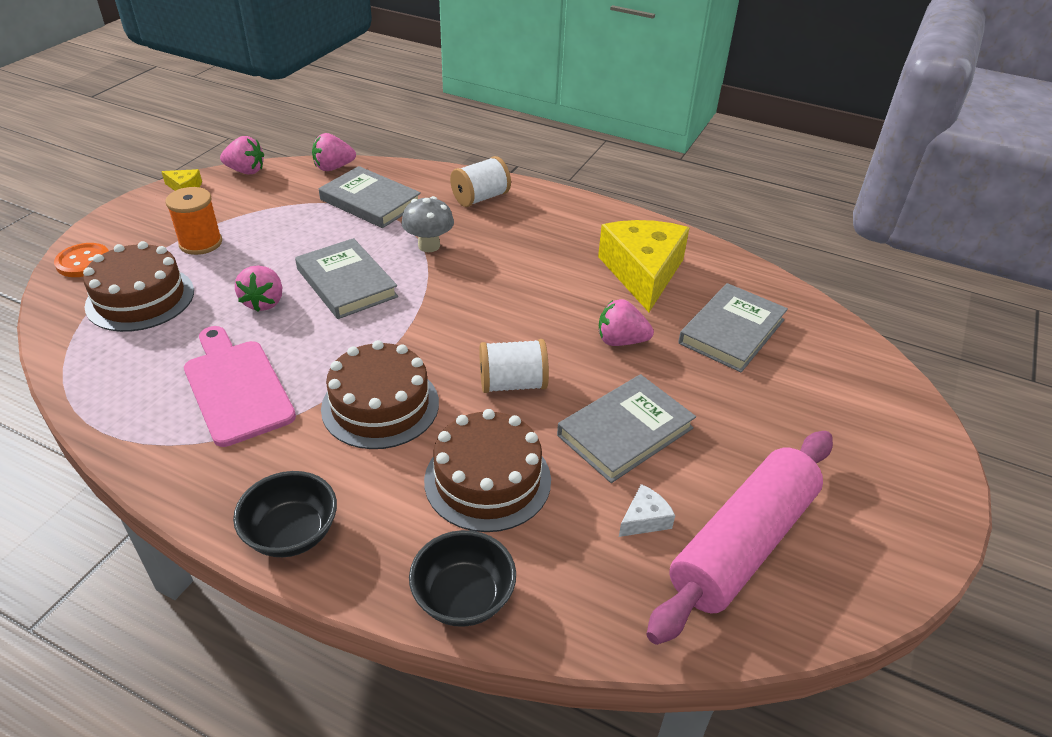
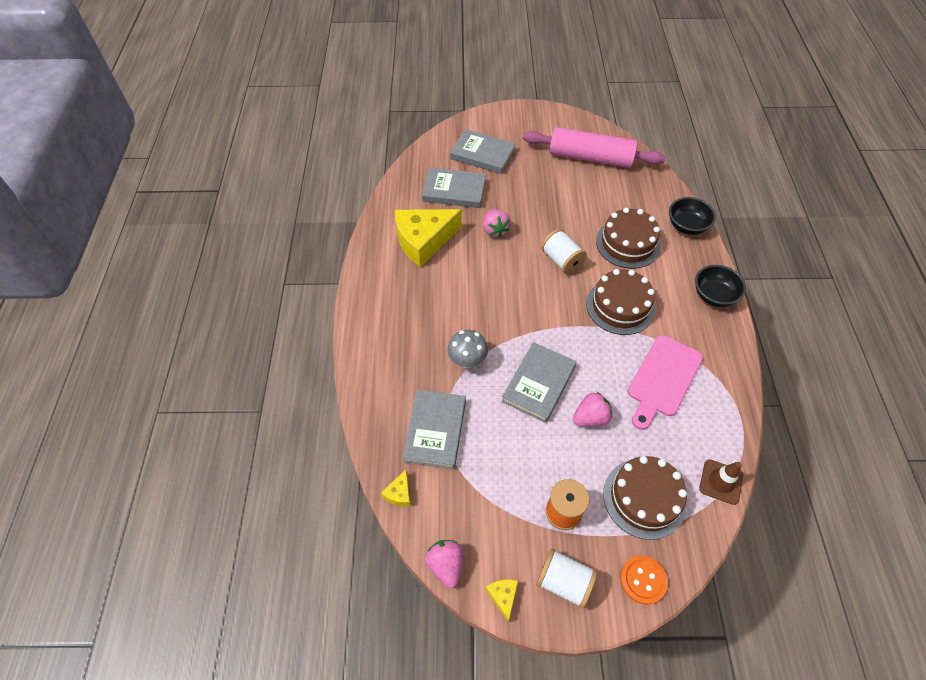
camera: 115 degrees left, 15 degrees up
pink strawberry [312,133,356,171] -> yellow cheese [381,469,411,507]
white spool [450,156,511,207] -> white spool moved to [536,548,598,609]
grey book [557,374,696,483] -> grey book moved to [450,129,516,174]
white cheese [619,484,675,537] -> none
none -> brown traffic cone [699,459,743,505]

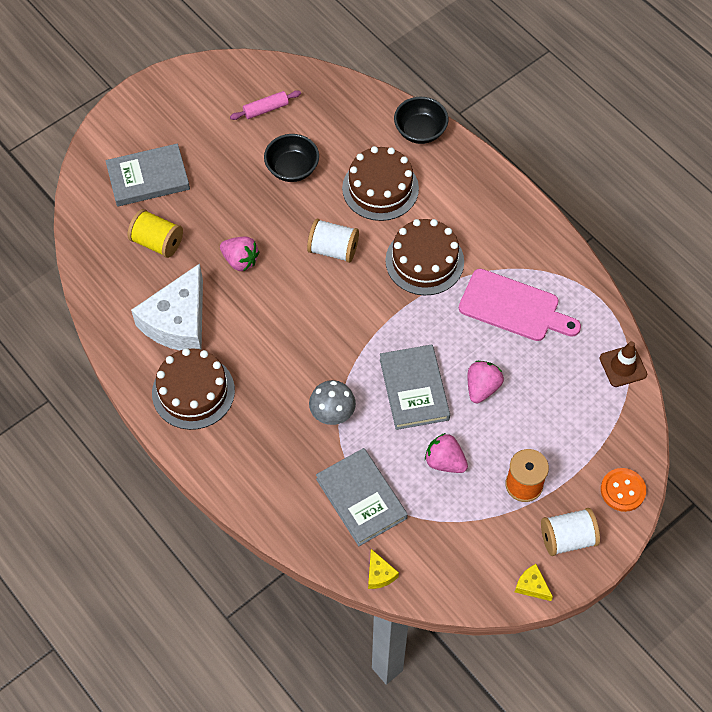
camera: 40 degrees left, 5 degrees up
yellow cheese [395,209,462,267] -> white cheese [131,263,203,350]
grey book [422,168,486,208] -> yellow spool [128,209,183,258]
pink strawberry [425,540,464,588] -> pink strawberry moved to [425,433,468,473]
pink rolling pin [523,127,665,168] -> pink rolling pin [230,90,301,120], size x0.42
brown cake [603,456,687,540] -> brown cake moved to [152,348,235,430]
pink cutting board [628,335,703,430] -> pink cutting board turned 60 degrees counterclockwise [459,269,581,341]
black bowl [695,265,746,307] -> black bowl moved to [264,134,319,182]

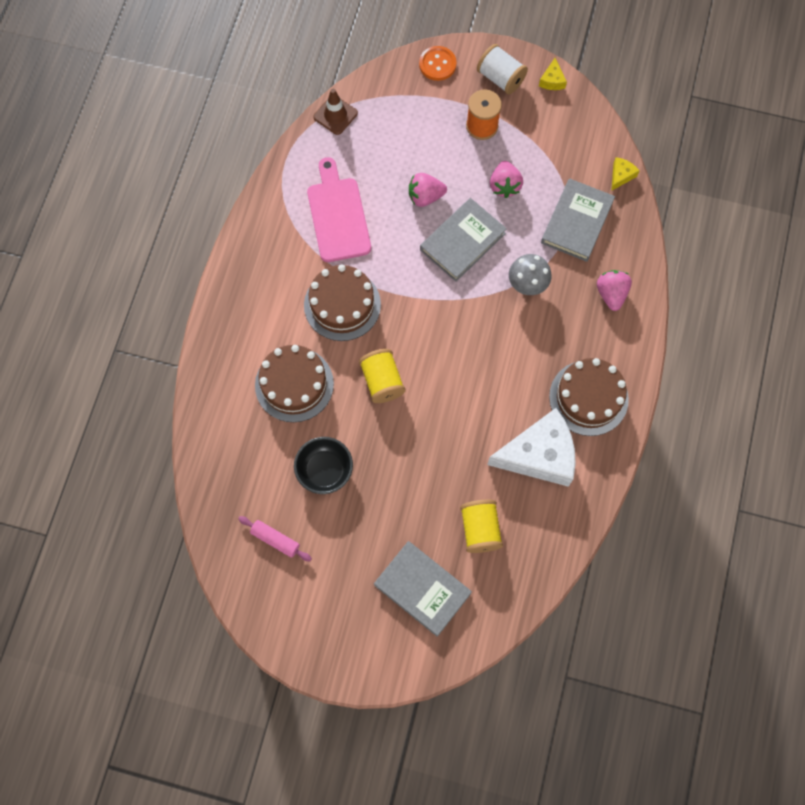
camera: 125 degrees left, 10 degrees up
pink strawberry [220,237,259,271] -> pink strawberry moved to [597,270,632,311]
white spool [307,219,359,263] -> yellow spool [359,349,406,403]
black bowl [394,97,448,144] -> none

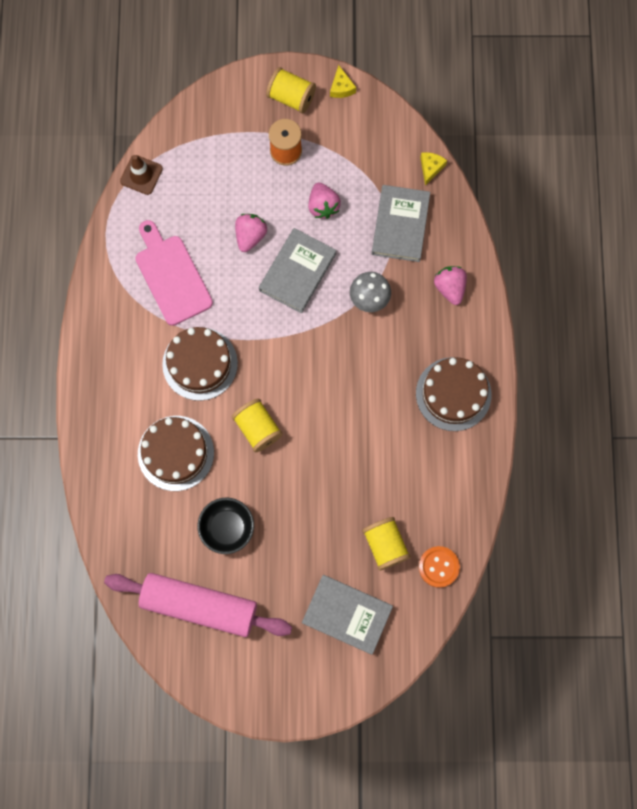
camera: 15 degrees left, 5 degrees up
pink rolling pin [238,516,312,561] -> pink rolling pin [104,573,292,637], size x2.37
pink strawberry [409,173,447,207] -> pink strawberry turned 135 degrees clockwise [235,214,267,252]
orange button [419,46,457,81] -> orange button moved to [419,546,460,588]
white spool [477,44,528,94] -> yellow spool [266,67,316,113]
white cheese [487,408,576,487] -> none

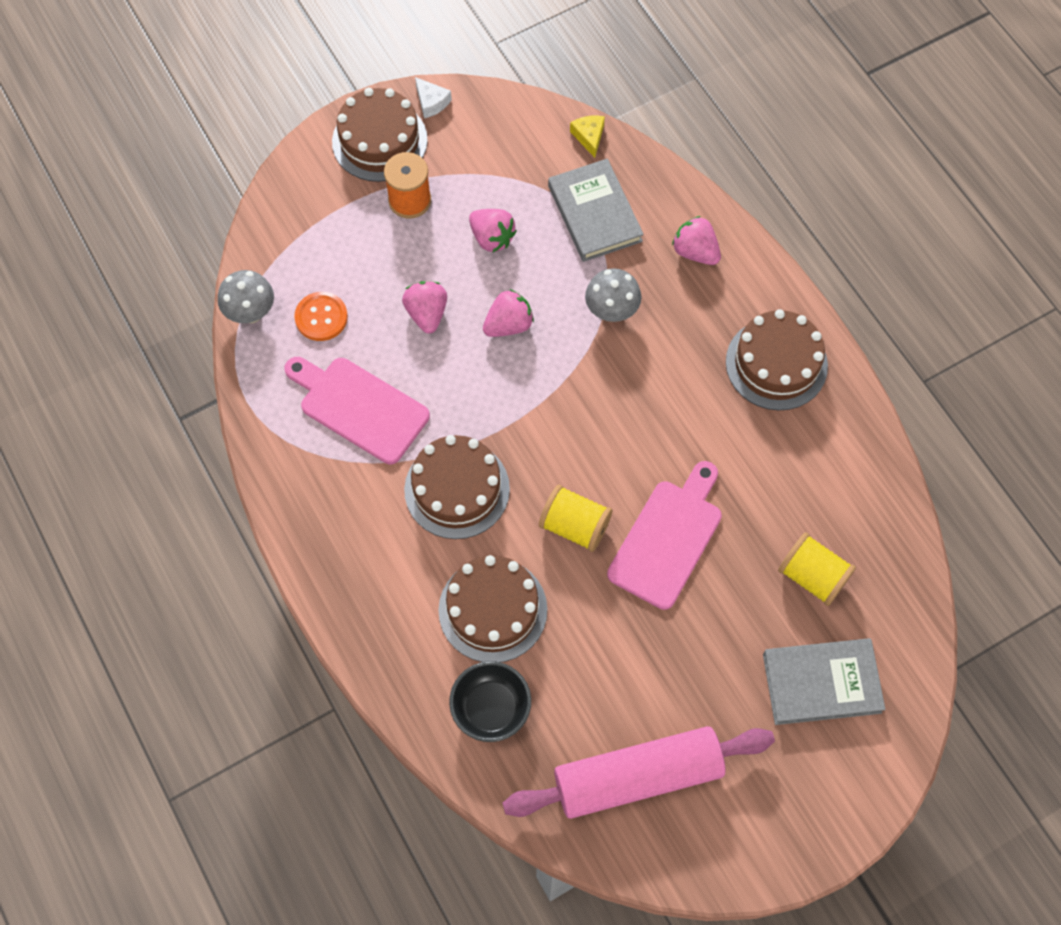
camera: 30 degrees left, 10 degrees down
brown traffic cone [120,155,163,195] -> grey mushroom [218,270,274,323]
black bowl [197,498,254,554] -> black bowl moved to [449,661,531,742]
grey book [259,228,336,314] -> pink strawberry [483,289,534,337]
yellow spool [266,67,316,113] -> brown cake [332,88,428,182]
yellow cheese [330,65,356,98] -> white cheese [415,77,452,118]
orange button [419,546,460,588] -> orange button moved to [294,292,348,341]
none -> pink cutting board [607,461,722,610]

